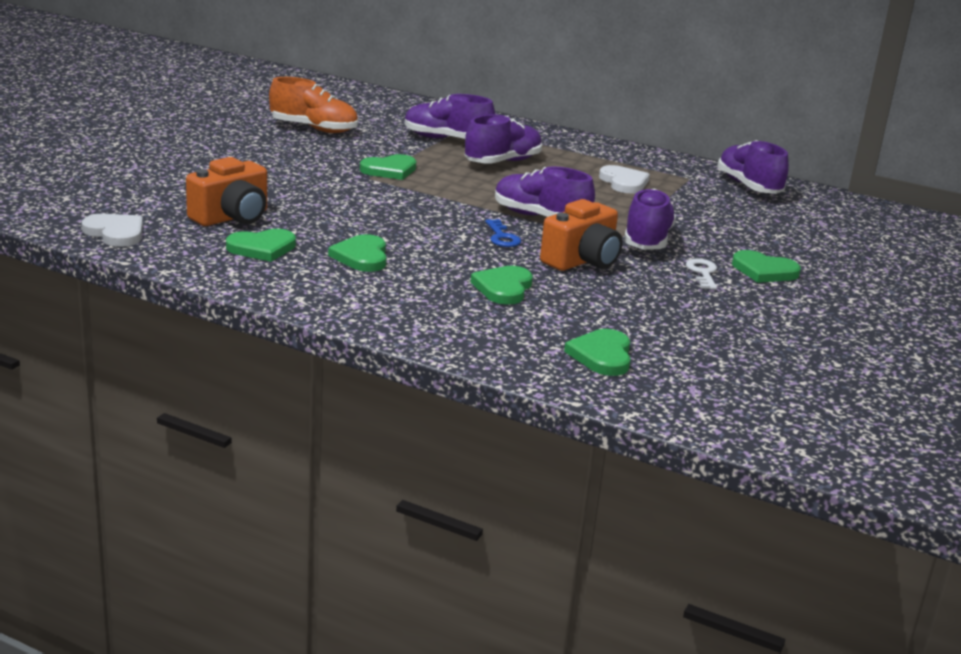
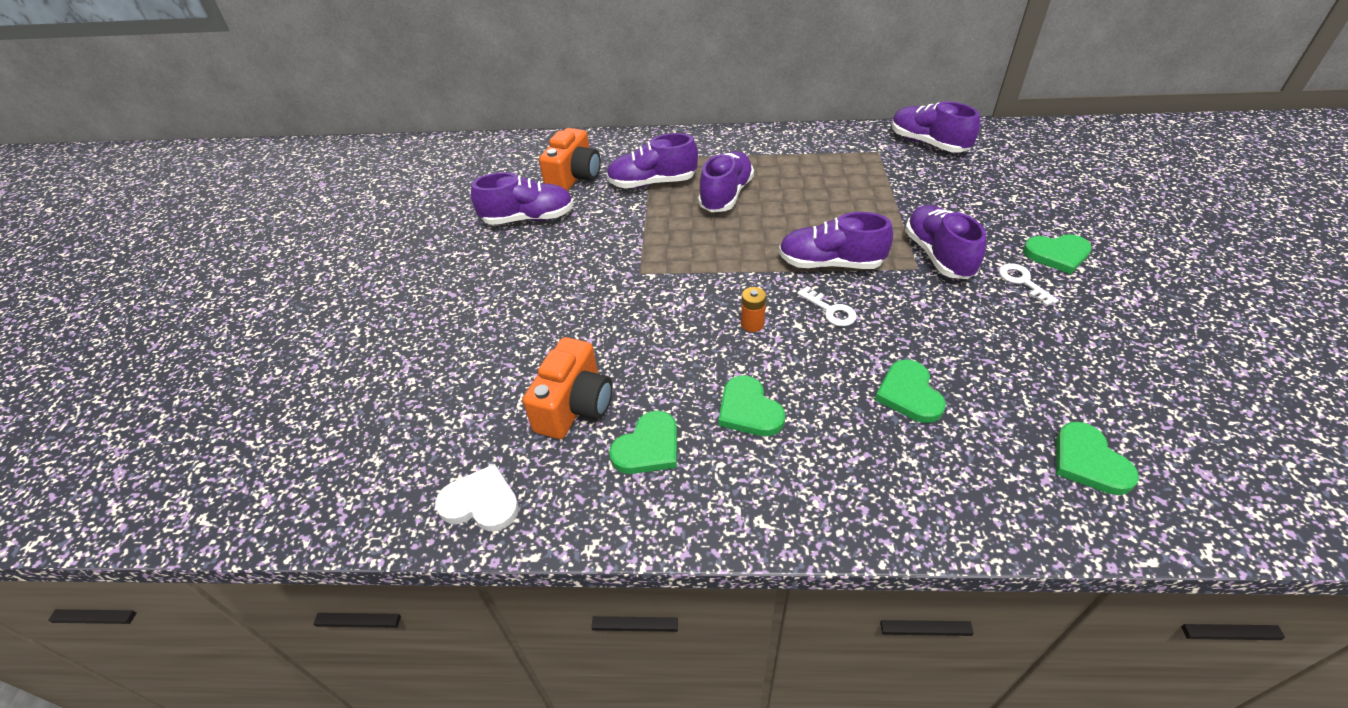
camera: 20 degrees left, 20 degrees up
orange shoe [269,77,358,133] -> purple shoe [471,172,574,225]
green heart [360,154,416,180] -> none
blue key [485,219,521,247] -> white key [797,286,857,326]
orange camera [540,199,623,271] -> orange camera moved to [539,128,601,191]
white heart [599,165,650,193] -> none
none -> orange battery [741,287,766,332]

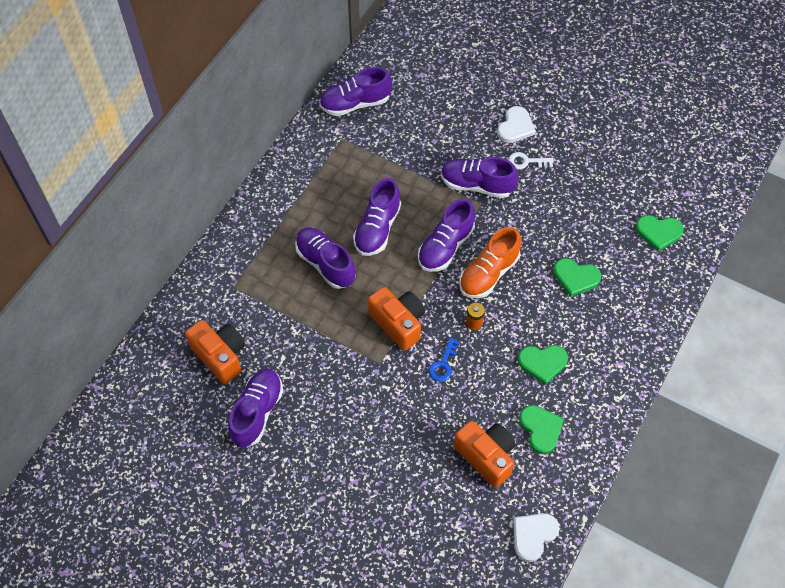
camera: 65 degrees left, 15 degrees up
purple shoe [606,133,698,188] -> purple shoe moved to [353,178,401,256]
white key [797,286,857,326] -> orange shoe [459,227,521,298]
green heart [1023,234,1092,274] -> white heart [497,106,536,143]
none -> orange camera [368,287,425,351]
none -> blue key [429,338,460,382]

